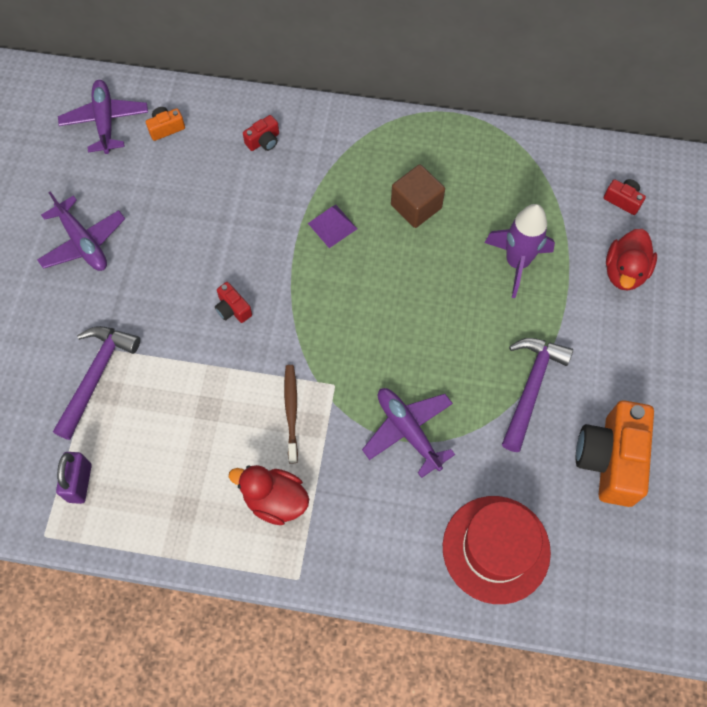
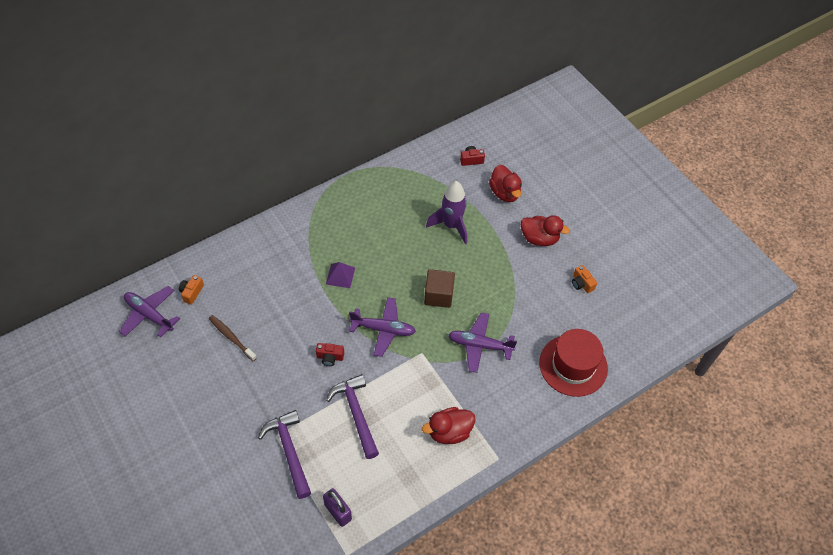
camera: 45 degrees left, 10 degrees down
purple plane [37,191,125,271] -> purple plane moved to [349,297,416,357]
red camera [243,115,279,151] -> none
brown toothbrush [284,365,298,463] -> brown toothbrush moved to [209,315,257,361]
brown cube [391,164,445,228] -> brown cube moved to [424,269,455,308]
purple hammer [502,338,573,452] -> purple hammer moved to [326,374,379,459]
orange camera [576,400,654,507] -> orange camera [572,265,597,293], size x0.44
none -> red duck [521,215,570,246]

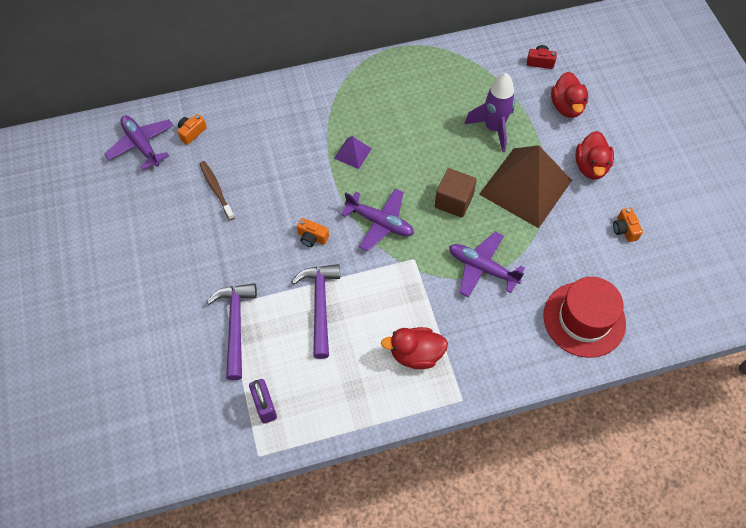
camera: 20 degrees right, 5 degrees up
red camera [316,343,344,366] -> orange camera [297,218,329,247]
red duck [521,215,570,246] -> red duck turned 60 degrees clockwise [575,131,614,180]
none -> brown pyramid [479,145,572,228]

